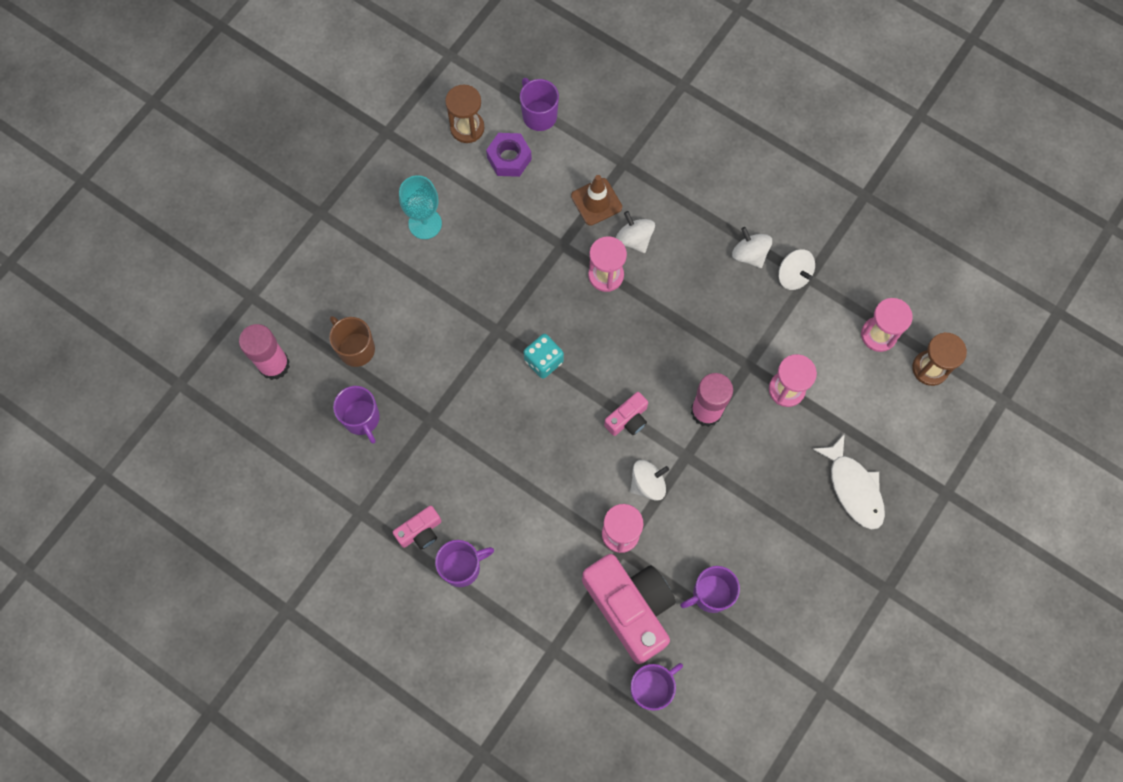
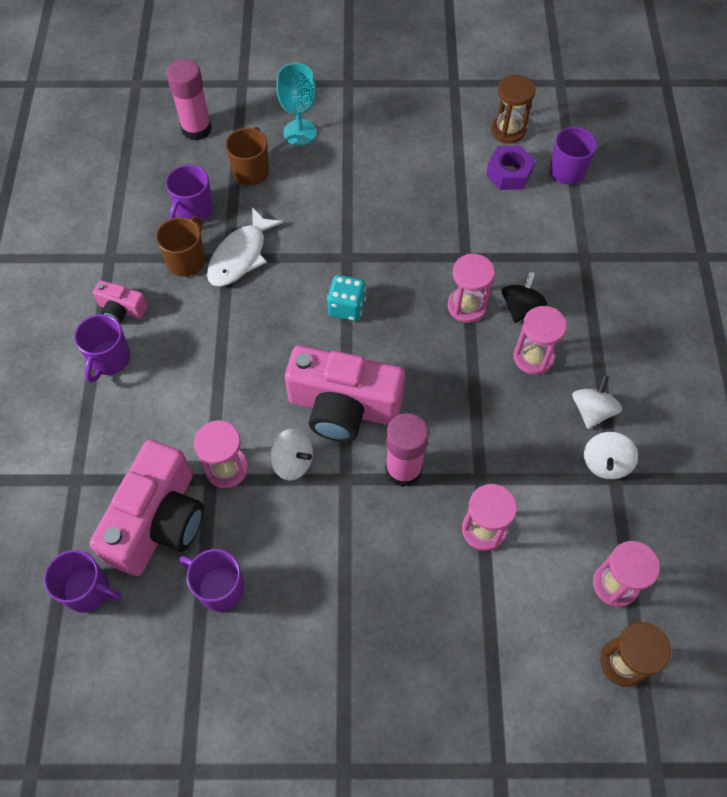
camera: 55 degrees right, 10 degrees down
turquoise goblet [399,175,442,239] -> turquoise goblet moved to [276,63,317,146]
purple mug [435,540,494,587] -> purple mug turned 75 degrees clockwise [74,314,130,383]
brown traffic cone [571,175,622,226] -> none
pink camera [604,392,648,436] -> pink camera [285,345,405,442], size x2.16
white spinning top [616,211,655,253] -> black spinning top [501,272,547,323]
white fish [813,434,885,529] -> white fish moved to [207,207,283,287]
none -> brown mug [156,216,205,277]
none -> pink hourglass [513,306,567,375]

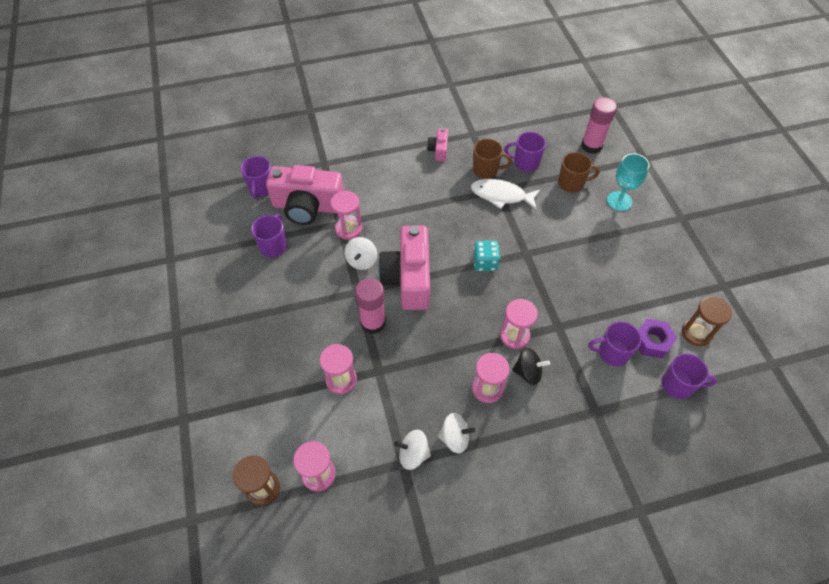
camera: 75 degrees right, 5 degrees down
purple mug [74,314,130,383] -> purple mug moved to [588,321,642,366]

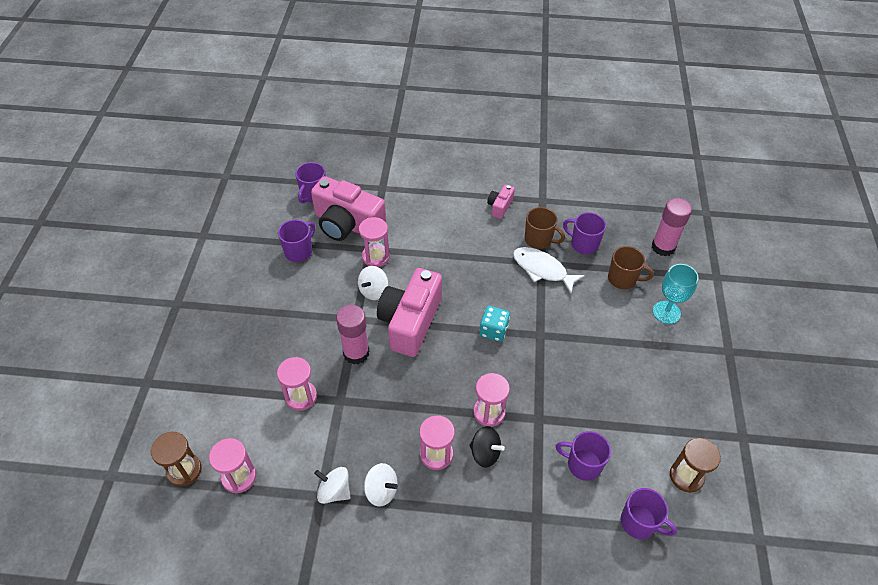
camera: 20 degrees right, 5 degrees down
purple nut [638,319,677,358] -> none

